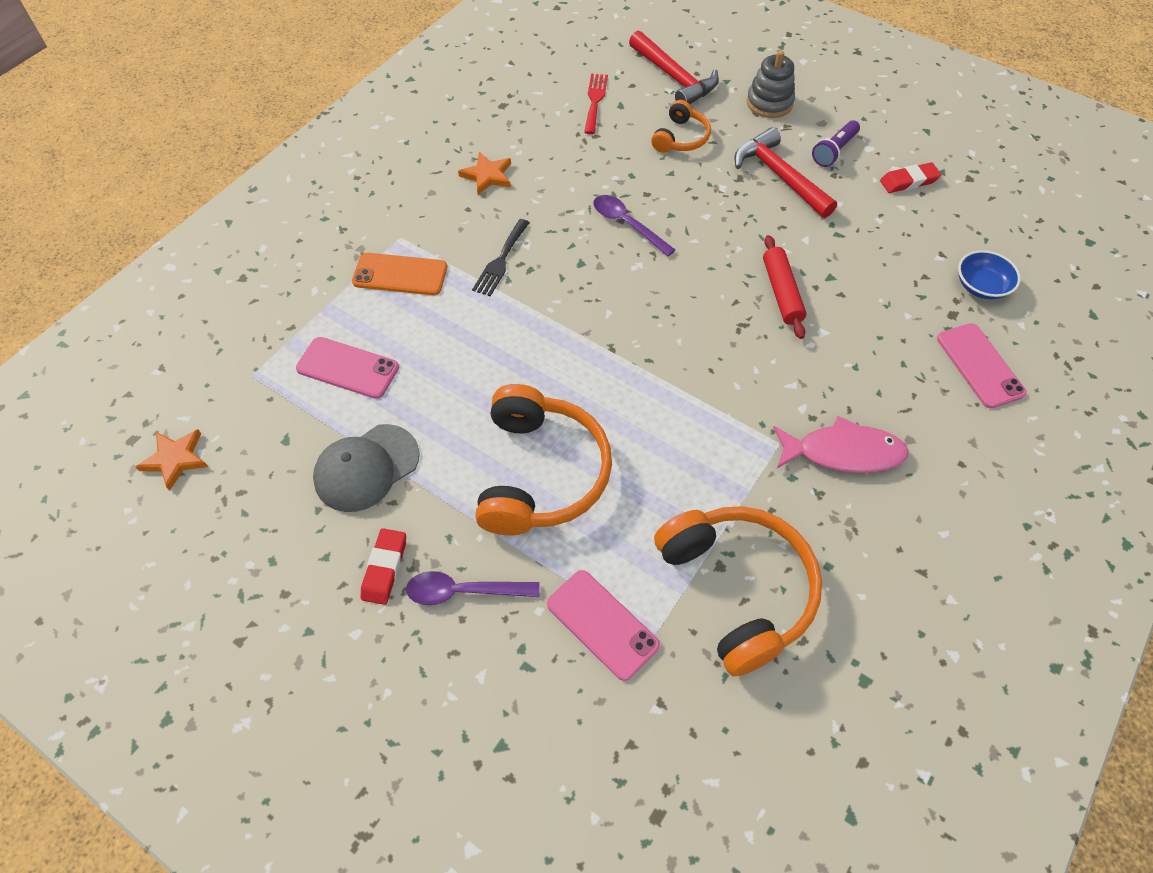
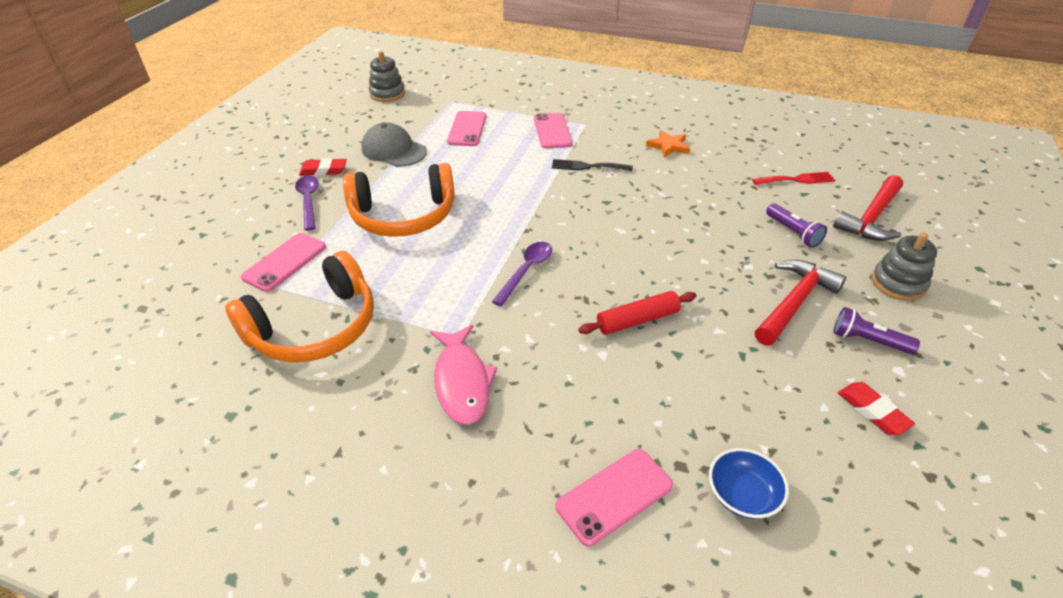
camera: 75 degrees right, 15 degrees down
orange star [136,429,208,491] -> grey stacking toy [369,51,405,102]
orange phone [352,253,447,295] -> pink phone [534,113,573,149]
purple spoon [593,195,675,257] -> purple spoon moved to [492,242,552,306]
orange headphones [651,100,711,153] -> purple flashlight [766,204,827,248]

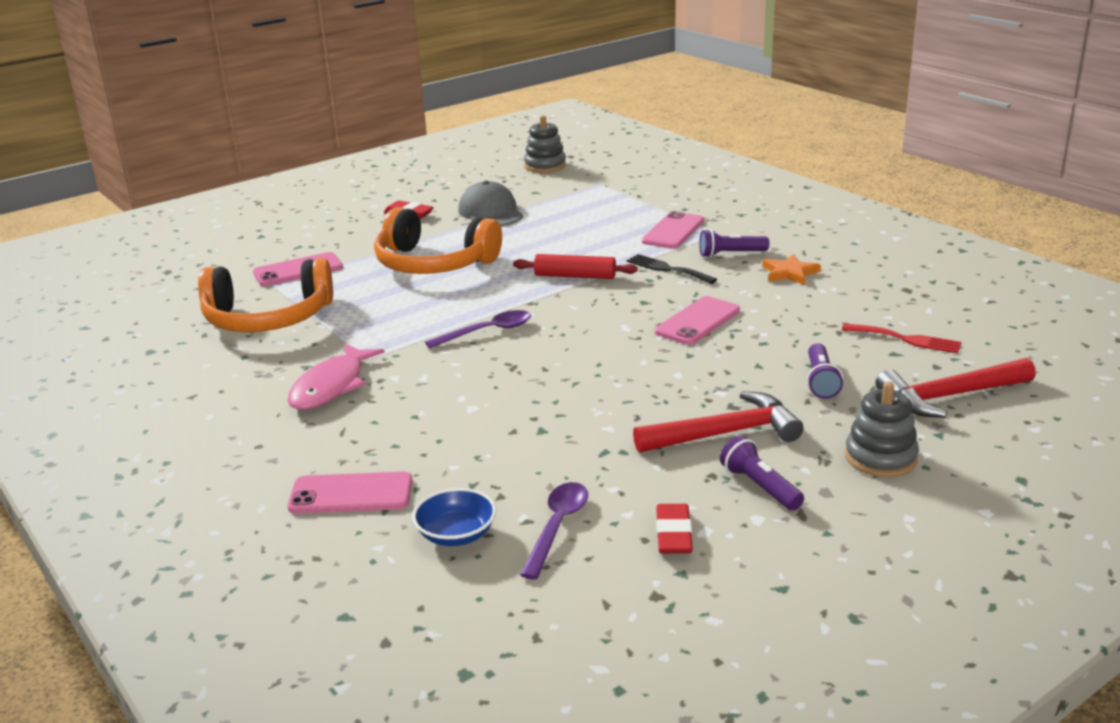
camera: 35 degrees right, 15 degrees down
purple spoon [295,176,319,231] -> purple spoon moved to [520,482,588,579]
pink phone [447,111,487,146] -> pink phone moved to [655,296,740,345]
red rolling pin [578,291,696,335] -> red rolling pin moved to [513,254,638,279]
none -> purple flashlight [699,229,769,257]

